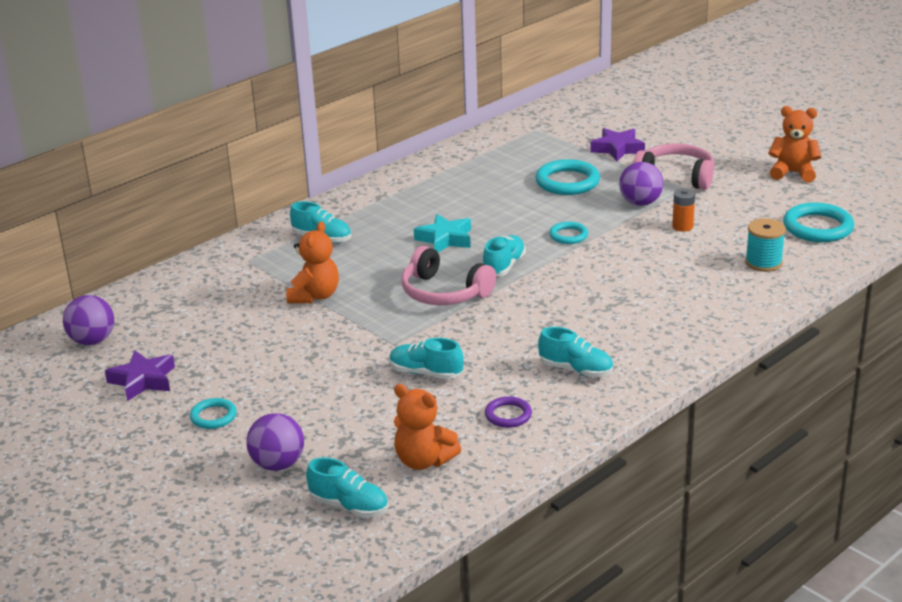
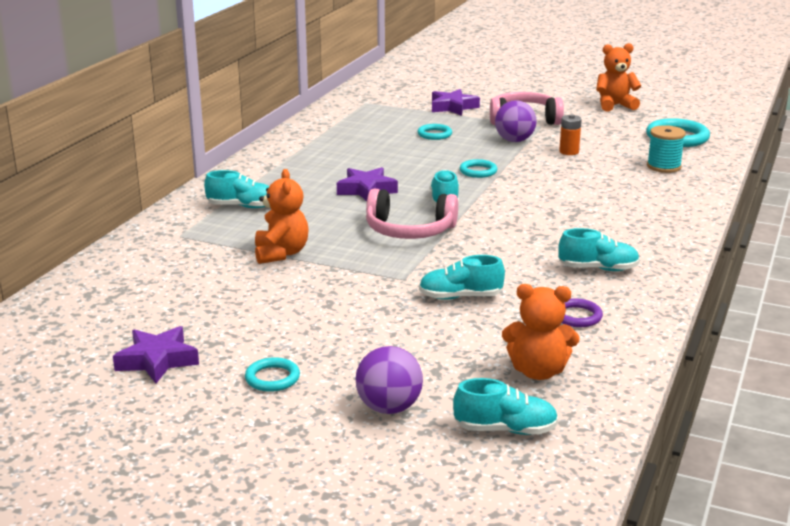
camera: 25 degrees left, 5 degrees down
purple ball [63,295,114,345] -> none
turquoise star [414,214,471,252] -> purple star [337,167,398,201]
turquoise ring [535,159,600,195] -> turquoise ring [417,124,452,140], size x0.56

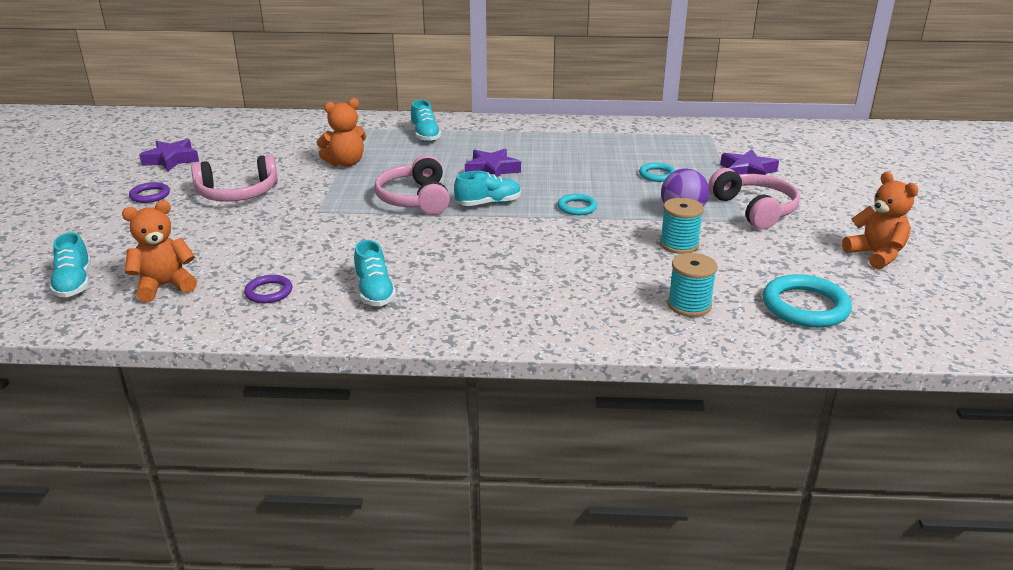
camera: 70 degrees right, 5 degrees up
turquoise ring [245,357,300,392] -> purple ring [129,182,170,203]
purple ball [355,346,423,414] -> none
turquoise shoe [419,255,505,300] -> none
orange teddy bear [502,284,579,380] -> orange teddy bear turned 75 degrees clockwise [122,200,197,302]
orange battery [559,114,582,155] -> turquoise spool [660,198,704,254]
none -> pink headphones [191,154,278,202]

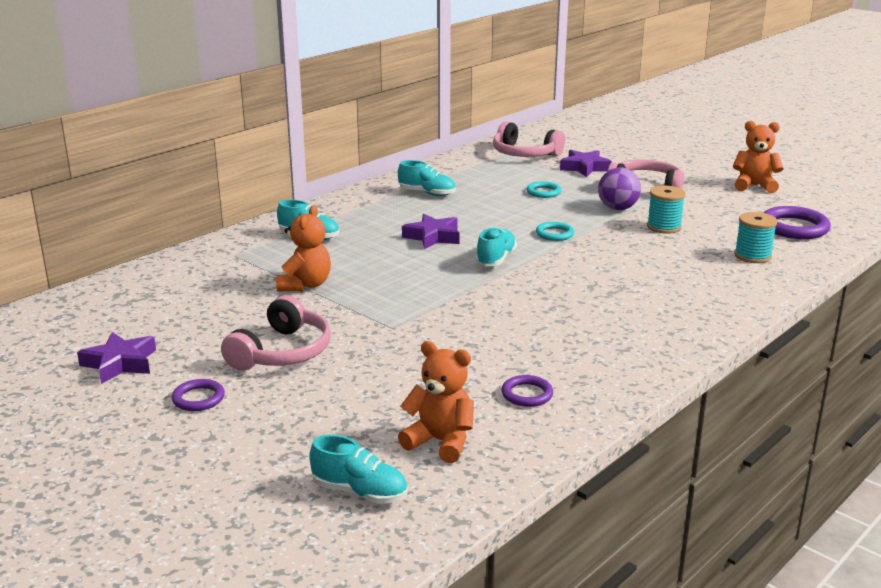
camera: 50 degrees left, 5 degrees down
orange teddy bear [122,200,197,302] -> orange teddy bear turned 105 degrees clockwise [398,341,474,463]
turquoise shoe [354,240,396,306] -> turquoise shoe moved to [398,160,456,196]
pink headphones [374,155,450,215] -> pink headphones moved to [493,122,565,157]
turquoise ring [763,274,852,328] -> purple ring [764,206,831,239]

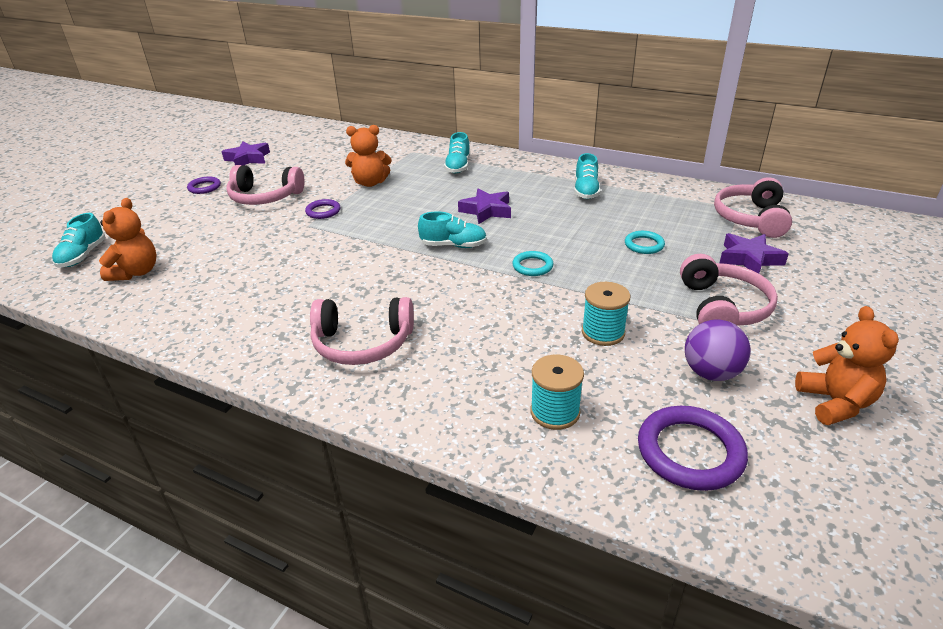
camera: 75 degrees right, 10 degrees up
purple ring [501,375,553,407] -> purple ring moved to [305,199,340,219]
purple ball [598,168,641,210] -> purple ball moved to [685,319,751,381]
none -> pink headphones [310,297,414,365]

